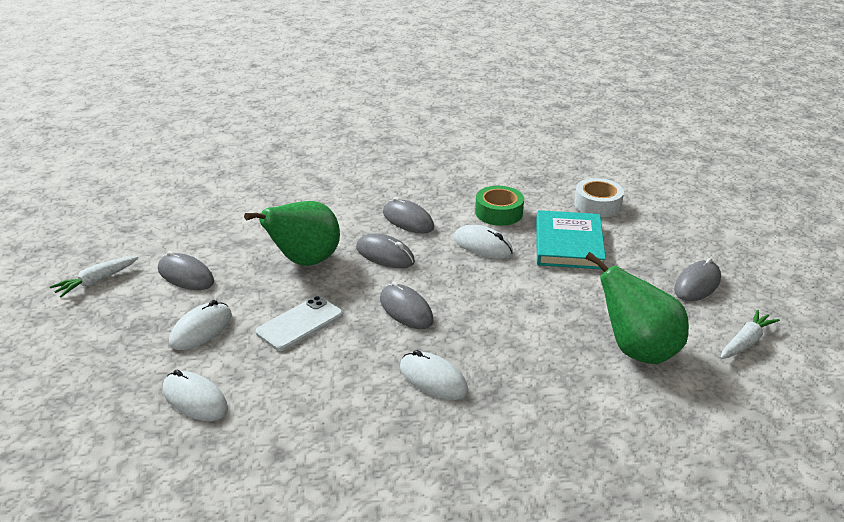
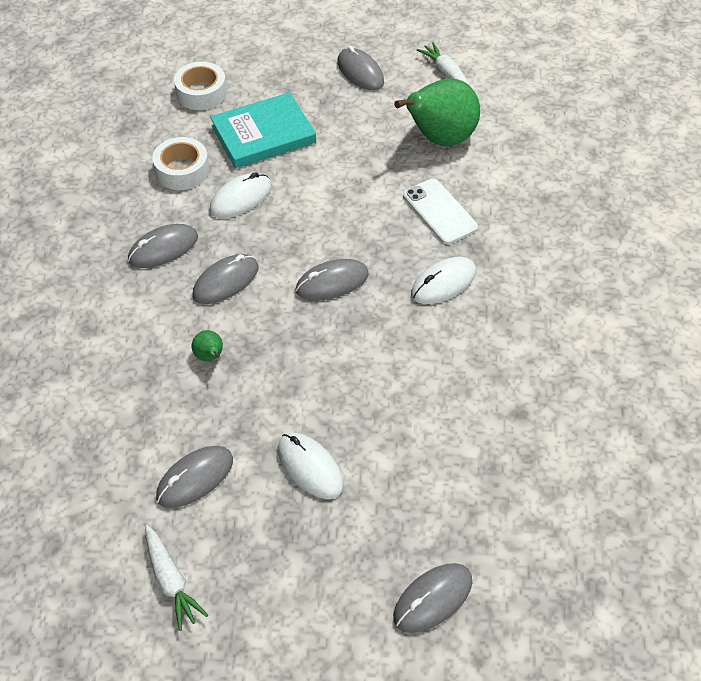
camera: 75 degrees left, 20 degrees up
white mouse [163,370,228,421] -> none
green pear [244,201,340,266] -> green pear [192,330,223,361], size x0.40
white phone [256,296,343,351] -> white phone moved to [403,179,478,244]
green tape [475,186,524,226] -> white tape [152,137,209,190]
turquoise book [536,210,606,269] -> turquoise book turned 45 degrees counterclockwise [210,92,316,168]
none -> grey mouse [393,563,472,633]

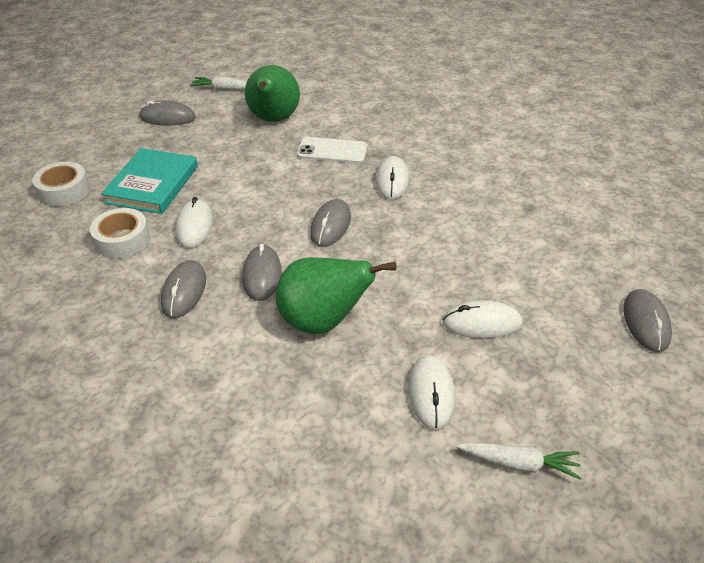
camera: 50 degrees left, 10 degrees down
grey mouse [156,446,233,508] -> white mouse [409,355,455,430]
green pear [192,330,223,361] -> green pear [275,257,397,334], size x2.48

